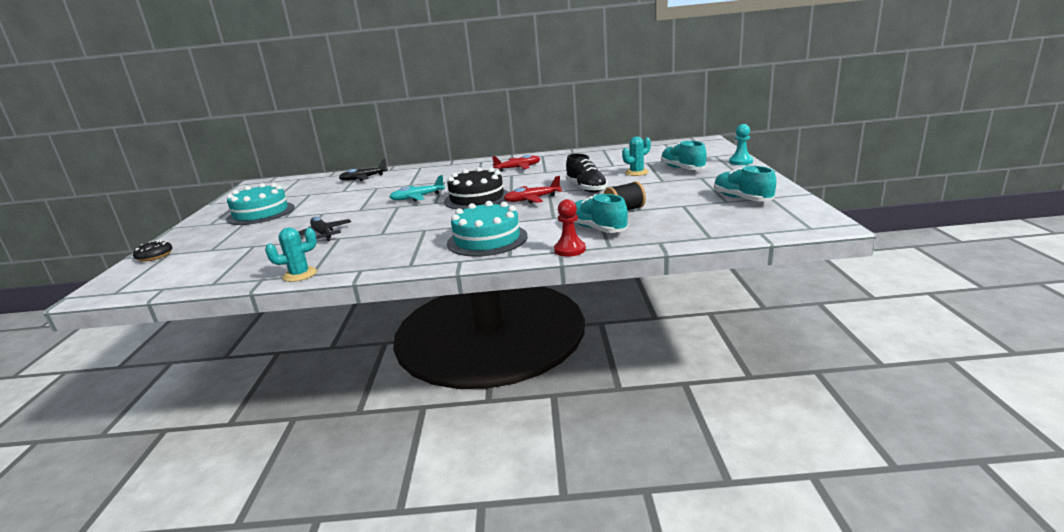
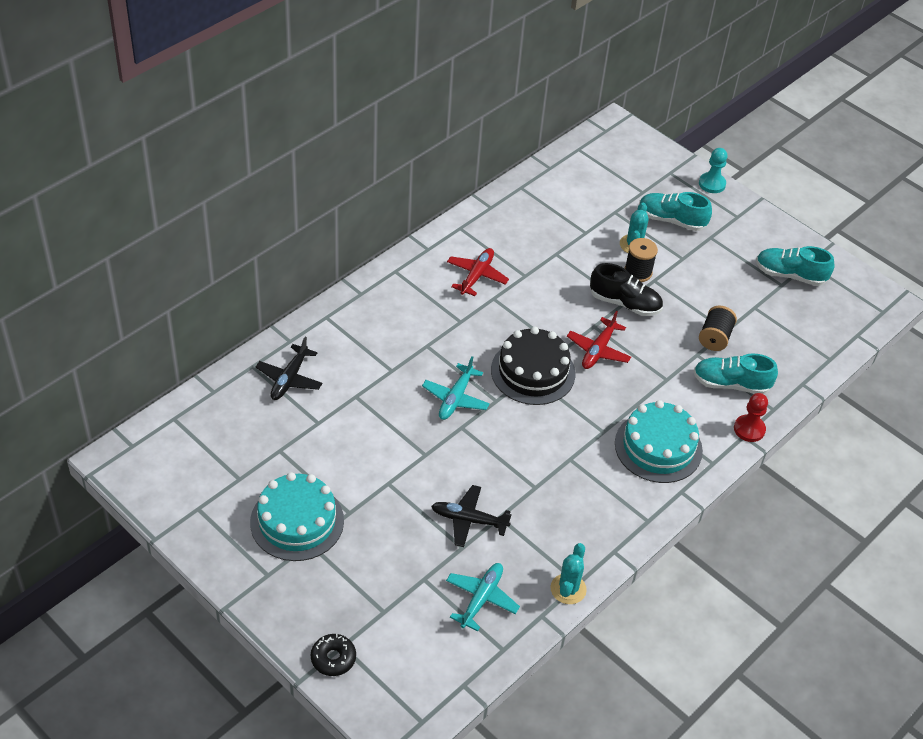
camera: 50 degrees left, 25 degrees up
none -> turquoise plane [446,563,520,631]
none -> black spool [624,238,658,282]

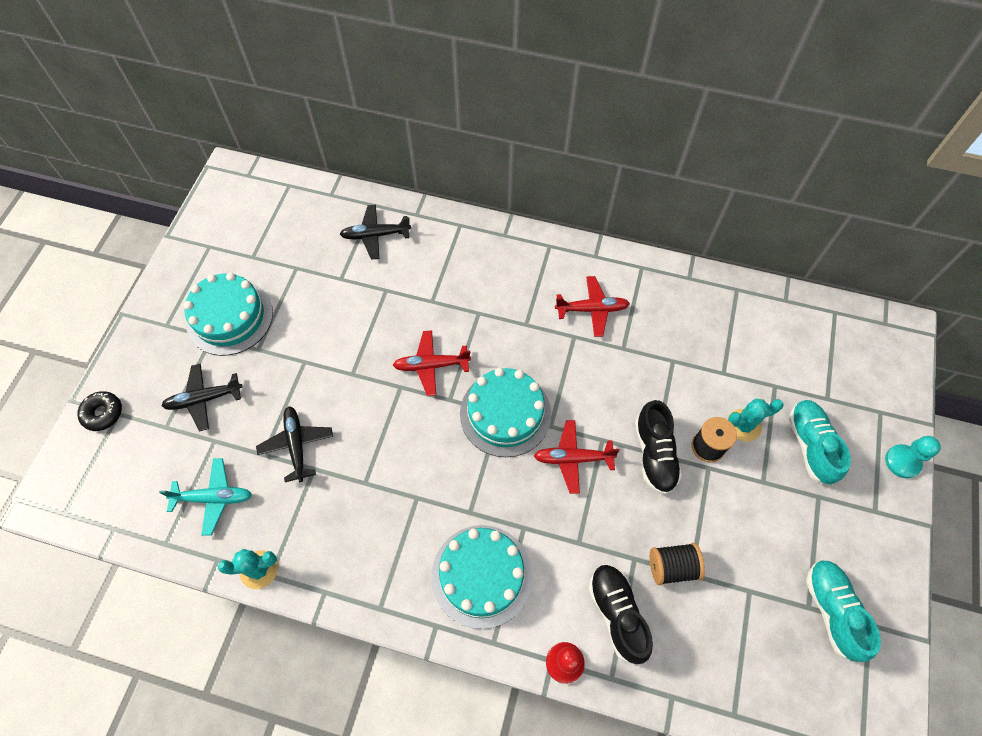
camera: 65 degrees right, 15 degrees up
turquoise plane [422,356,490,420] -> red plane [393,330,471,396]
black cake [491,327,576,405] -> turquoise cake [460,368,551,457]
turquoise shoe [693,353,778,394] -> black shoe [588,564,653,664]
none -> black plane [161,364,243,431]

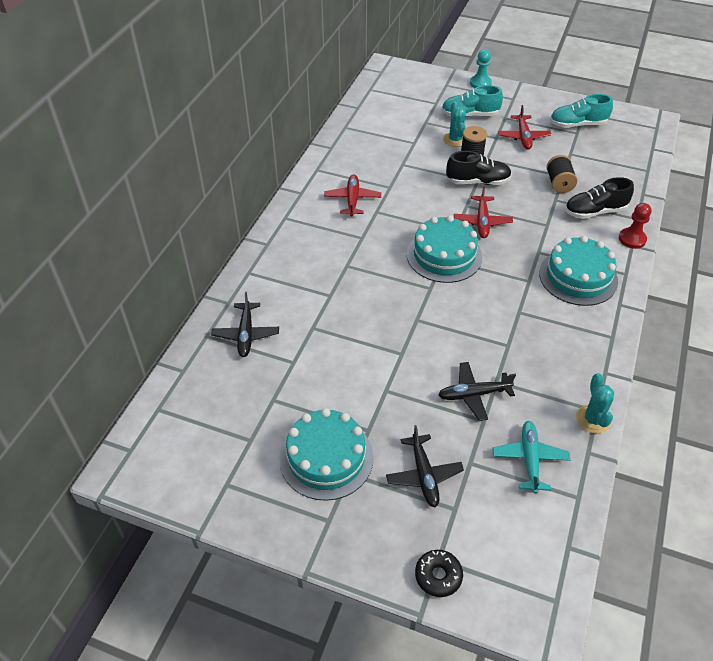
camera: 85 degrees left, 15 degrees down
red plane [393,330,471,396] -> red plane moved to [498,105,551,150]

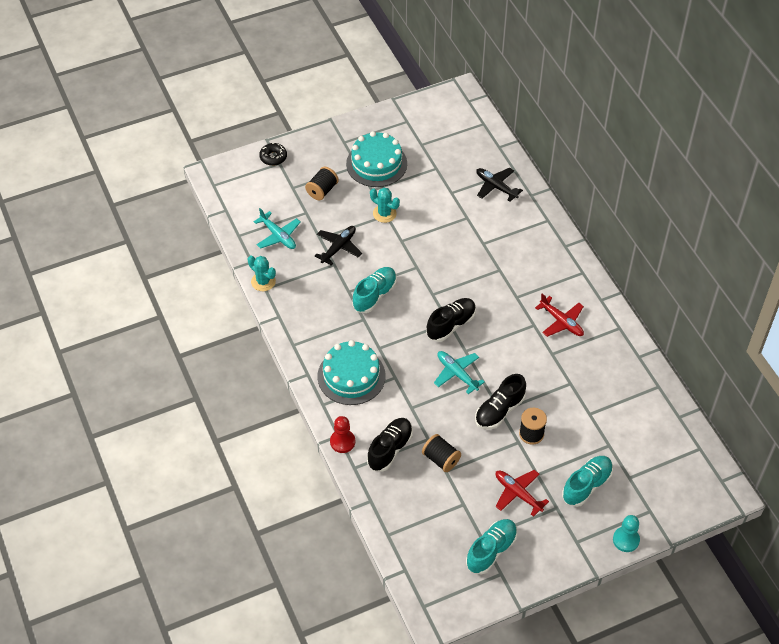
camera: 135 degrees right, 5 degrees up
black plane [386,425,464,507] -> black spool [305,167,339,201]
turquoise cake [407,215,482,283] -> black shoe [426,298,476,342]
turquoise cactus [443,101,466,147] -> turquoise cactus moved to [370,188,400,223]
red plane [454,185,513,238] -> turquoise plane [434,351,484,394]
none -> turquoise shoe [352,267,397,313]

